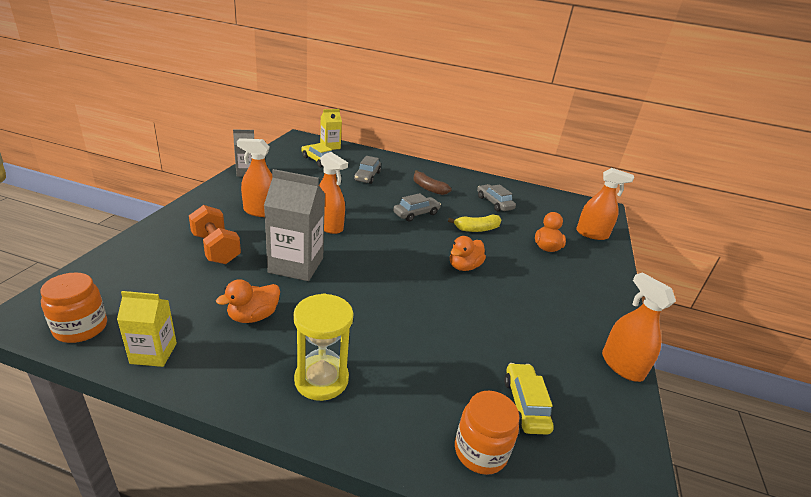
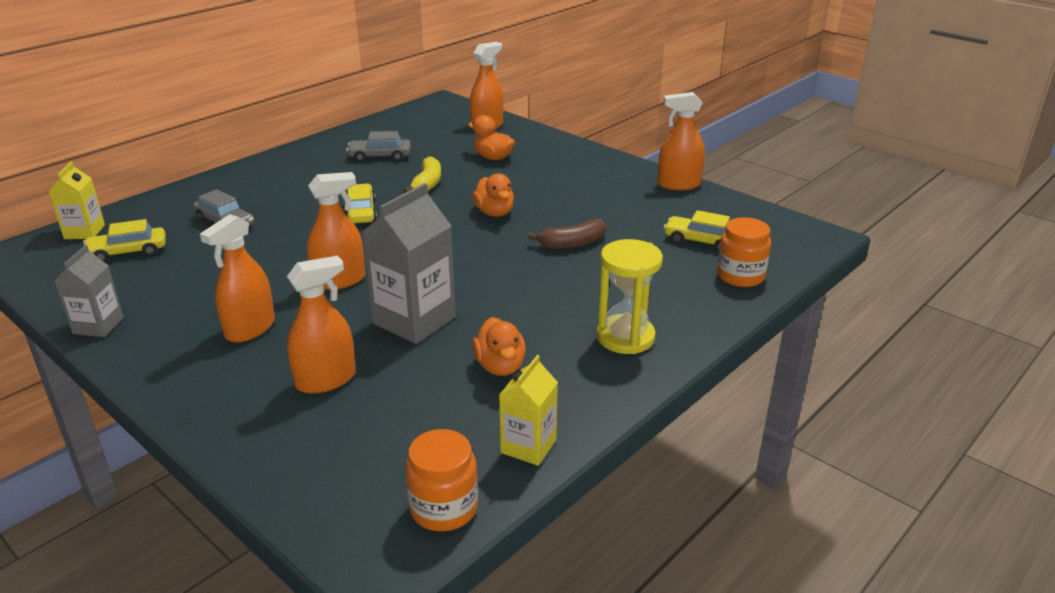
camera: 60 degrees left, 0 degrees up
orange dumbbell [189,205,241,264] -> orange spray bottle [287,256,356,394]
grey car [393,193,441,221] -> yellow car [346,184,377,224]
brown banana [414,170,452,195] -> brown banana moved to [527,219,606,249]

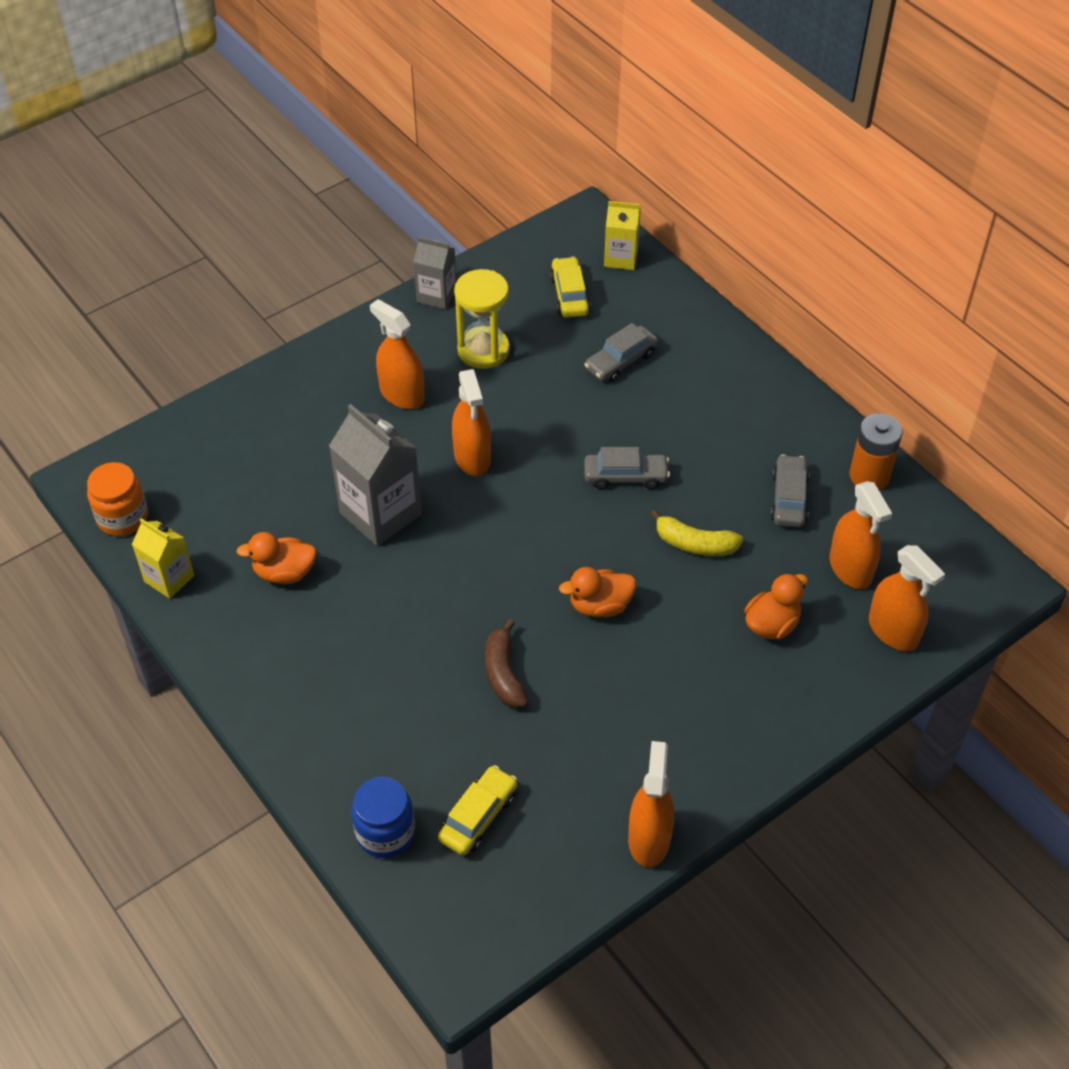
camera: 100 degrees right, 20 degrees up
orange spray bottle [287,256,356,394] -> orange spray bottle moved to [829,481,892,589]
yellow car [346,184,377,224] -> grey car [584,447,670,489]
yellow hourglass [597,239,663,354] -> yellow hourglass moved to [454,269,510,369]
orange jar [717,217,771,287] -> blue jar [351,777,415,858]
none -> orange battery [849,414,903,490]

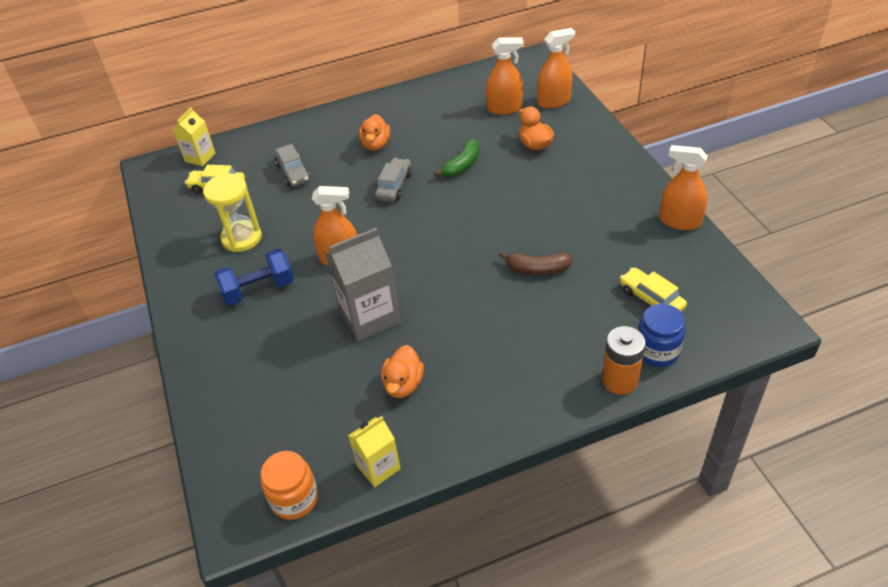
camera: 70 degrees left, 5 degrees down
orange spray bottle [370,299,425,409] -> blue dumbbell [214,249,294,306]
grey carton [413,237,456,309] -> none
orange duck [559,567,636,617] -> orange duck moved to [359,114,390,151]
yellow banana [650,510,743,556] -> green banana [434,139,479,177]
grey car [771,454,810,527] -> none
orange battery [849,414,903,490] -> orange battery moved to [602,326,646,395]

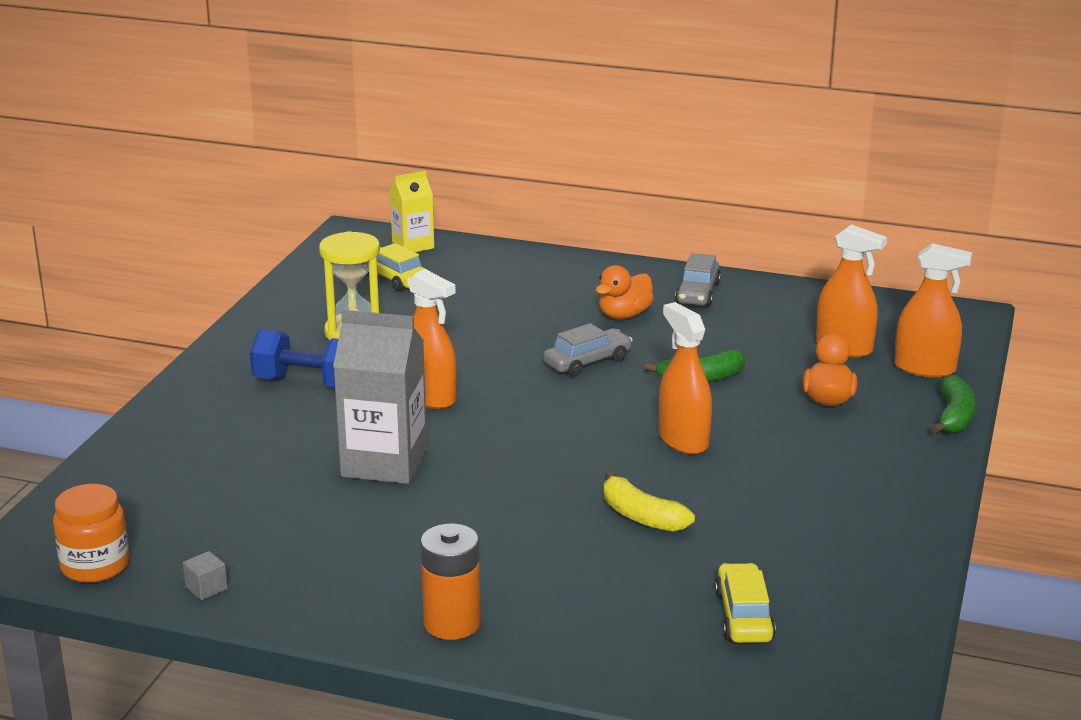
camera: 35 degrees right, 20 degrees down
grey car [275,144,310,186] -> grey car moved to [675,253,721,306]
yellow carton [348,416,401,487] -> grey cube [183,551,228,600]
orange duck [381,345,424,398] -> none
brown banana [499,252,573,275] -> yellow banana [604,471,695,532]
orange battery [602,326,646,395] -> orange battery moved to [421,523,481,640]
blue jar [638,304,686,367] -> none
orange spray bottle [659,145,707,230] -> orange spray bottle moved to [659,302,712,455]
none -> green banana [931,375,976,434]

